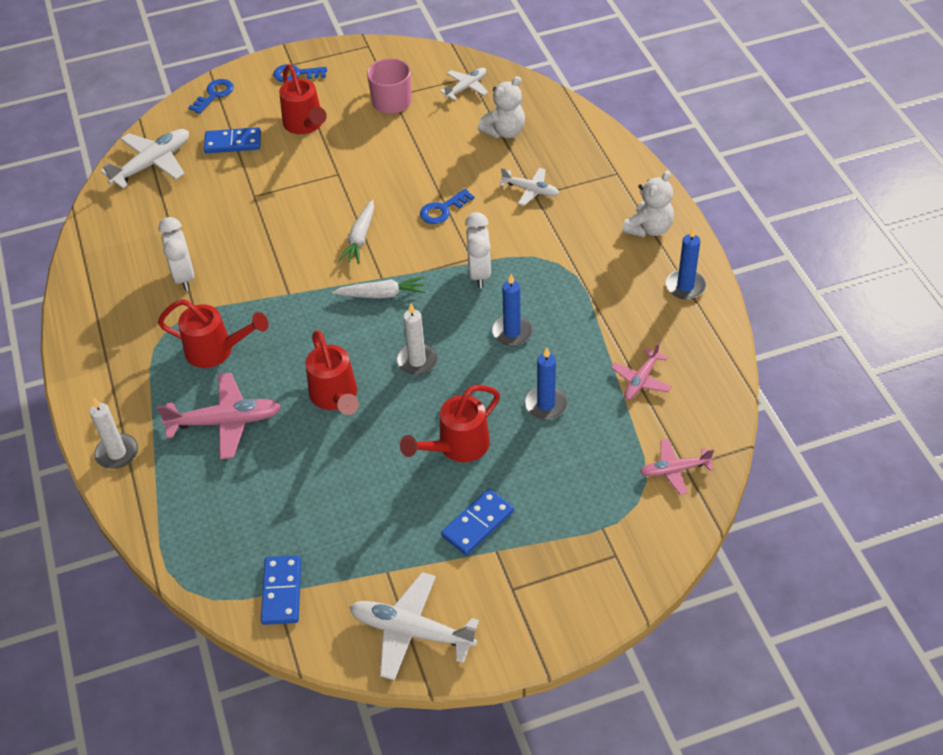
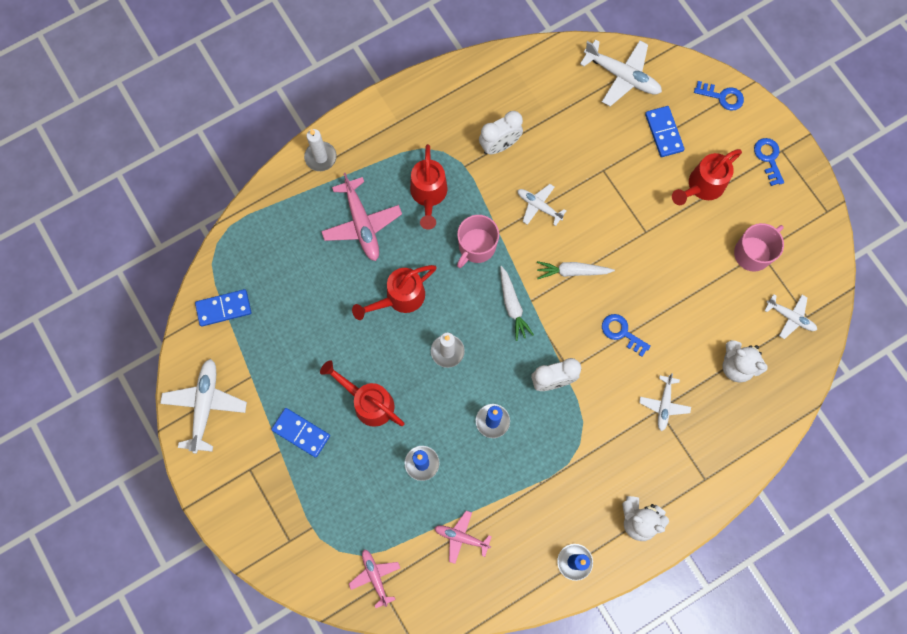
camera: 75 degrees right, 25 degrees up
none -> pink mug [457,215,499,268]
none -> white plane [518,184,566,226]

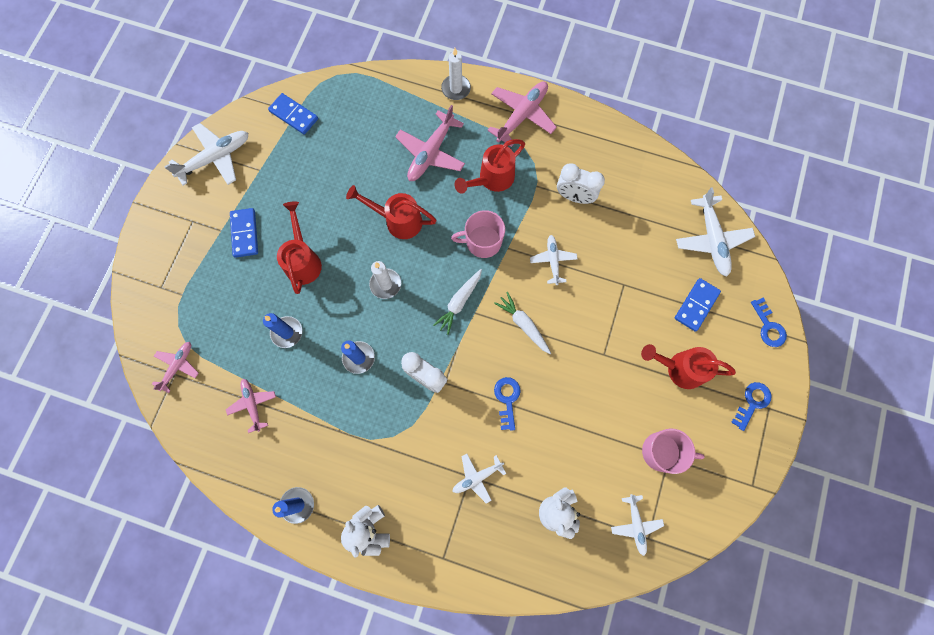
camera: 50 degrees right, 0 degrees up
none -> pink plane [487,81,557,147]

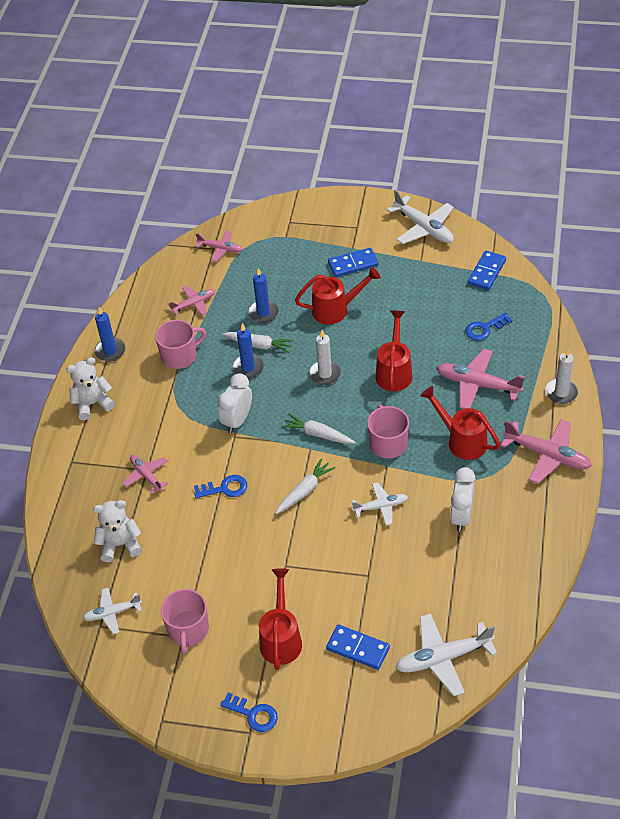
camera: 85 degrees right, 25 degrees down
white plane [452,454,506,504] -> pink plane [123,455,169,494]
blue key [751,297,787,347] -> blue key moved to [465,313,512,341]
none -> pink mug [155,320,206,369]
none -> white carrot [222,332,294,353]

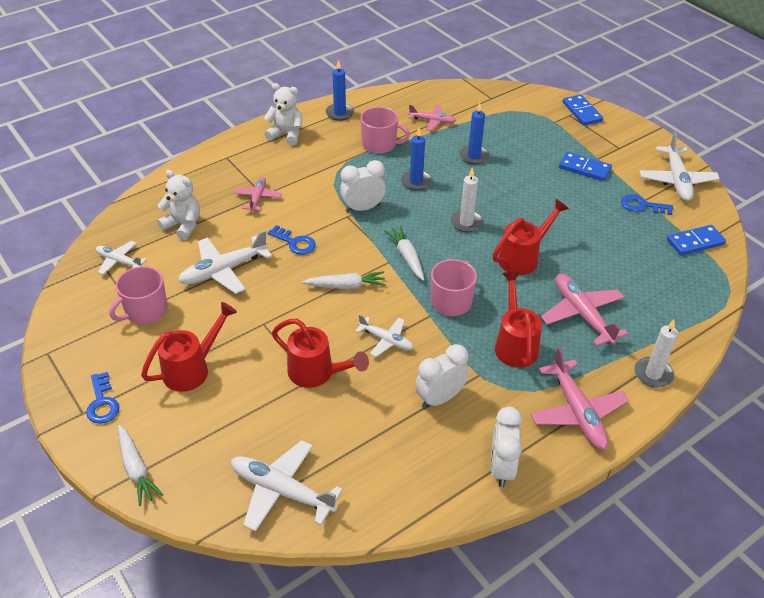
camera: 40 degrees right, 5 degrees down
pink plane [195,230,243,262] -> none
white carrot [222,332,294,353] -> white carrot moved to [118,425,163,506]
red watering can [295,267,381,324] -> red watering can moved to [272,319,369,388]
blue domino [326,624,390,670] -> blue domino moved to [562,94,603,126]
blue key [465,313,512,341] -> blue key moved to [621,194,673,215]
none -> white plane [178,230,272,294]
none -> white clock [491,407,522,487]

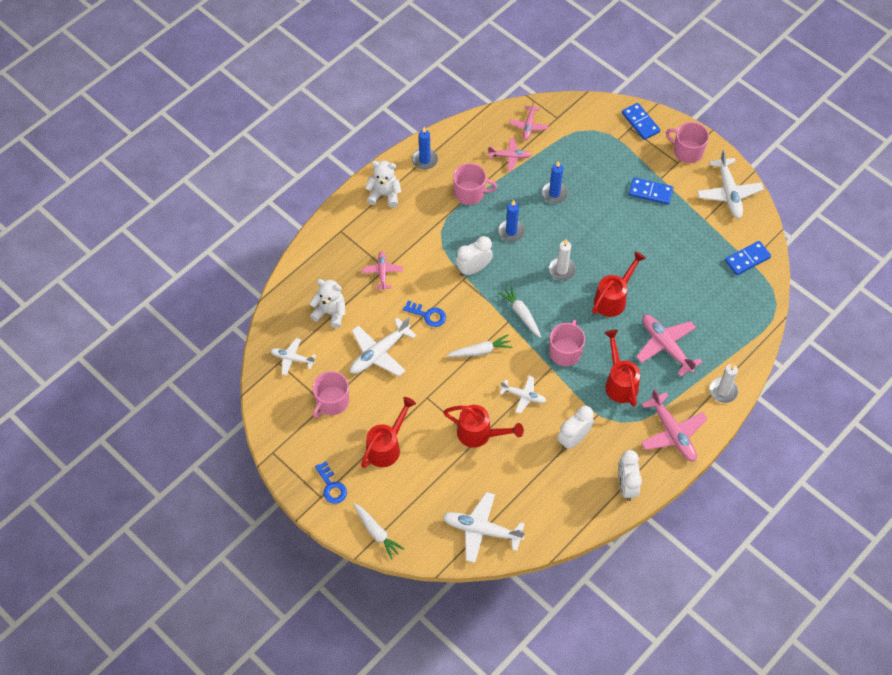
camera: 10 degrees left, 15 degrees up
blue key [621,194,673,215] -> none
none -> pink plane [510,101,549,140]
none -> pink mug [666,122,709,163]

